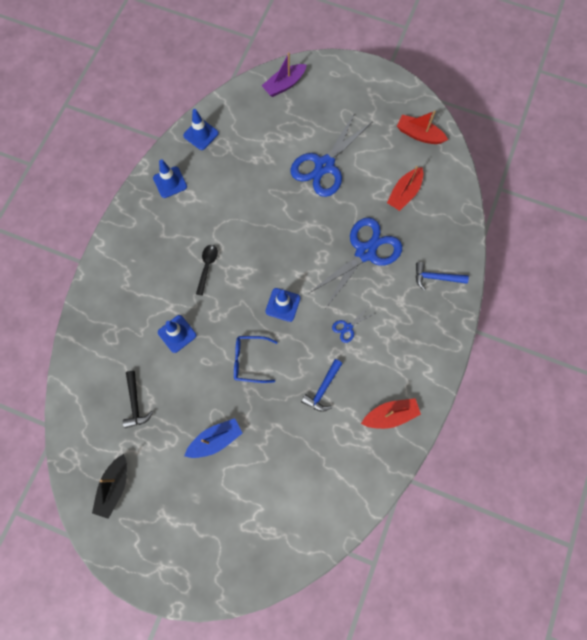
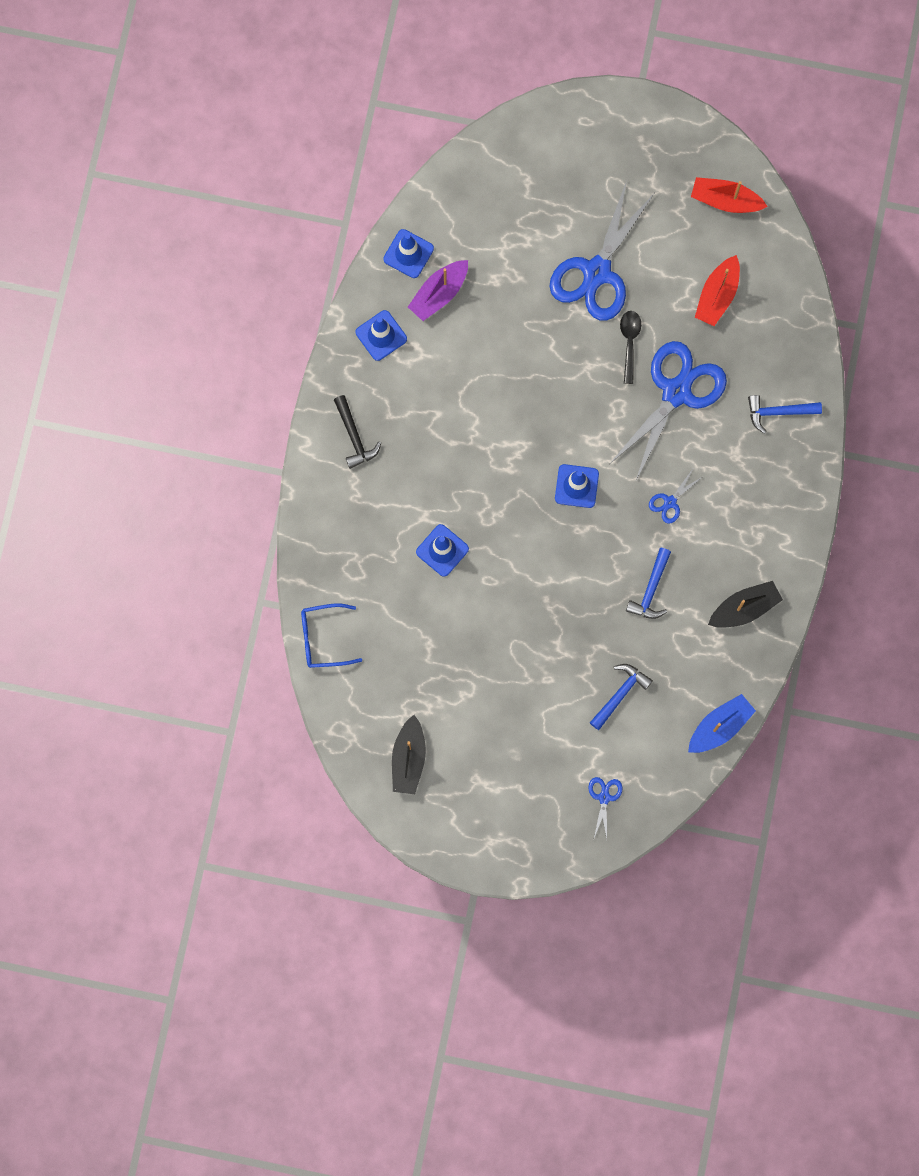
camera: 10 degrees left, 5 degrees up
black hammer [123,371,153,428] -> black hammer moved to [334,395,381,469]
blue boat [184,418,242,458] -> blue boat moved to [688,694,756,753]
black spoon [196,245,218,296] -> black spoon moved to [620,311,641,384]
blue glasses [234,336,278,383] -> blue glasses moved to [301,603,362,668]
purple boat [262,52,307,97] -> purple boat moved to [408,260,468,321]
red boat [361,398,421,429] -> black boat [708,581,783,628]
none -> blue scissors [588,777,623,839]
none -> blue hammer [590,664,653,730]

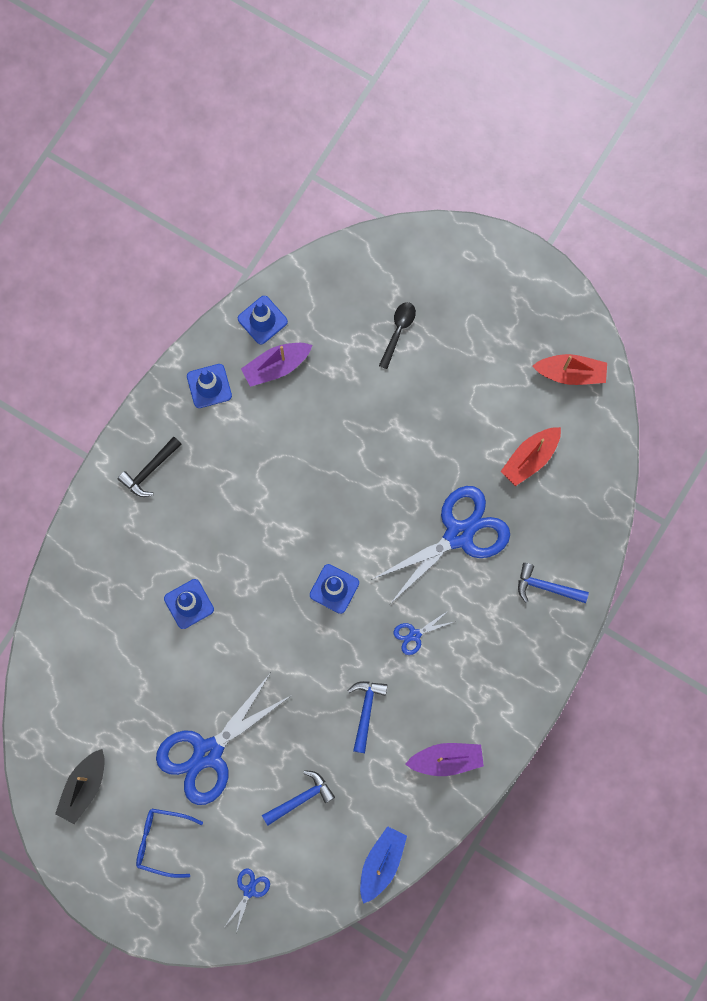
camera: 20 degrees right, 0 degrees up
blue glasses [301,603,362,668] -> blue glasses moved to [136,809,203,878]
black hammer [334,395,381,469] -> black hammer turned 45 degrees clockwise [117,436,182,497]
blue scissors [549,181,654,321] -> blue scissors moved to [156,674,292,805]
black spoon [620,311,641,384] -> black spoon moved to [379,302,416,369]
blue hammer [626,548,671,619] -> blue hammer turned 150 degrees clockwise [347,681,388,753]
blue boat [688,694,756,753] -> blue boat turned 45 degrees counterclockwise [360,826,407,904]
red boat [691,177,768,213] -> red boat turned 150 degrees clockwise [532,354,607,385]
black boat [708,581,783,628] -> purple boat [405,743,484,776]

